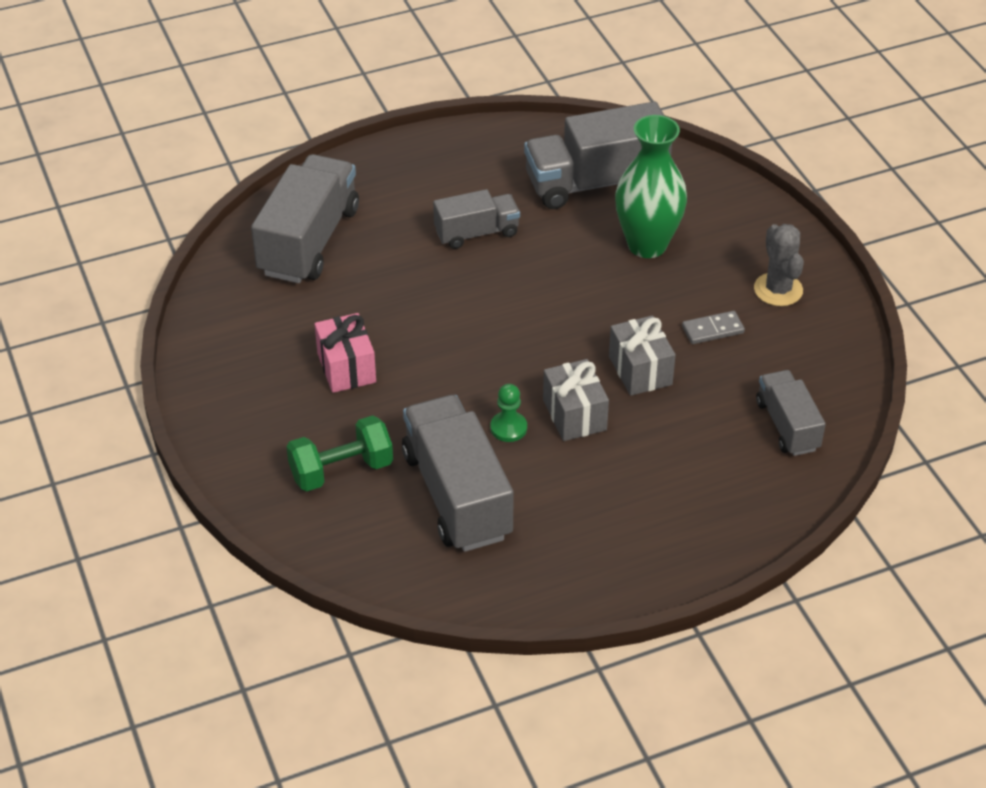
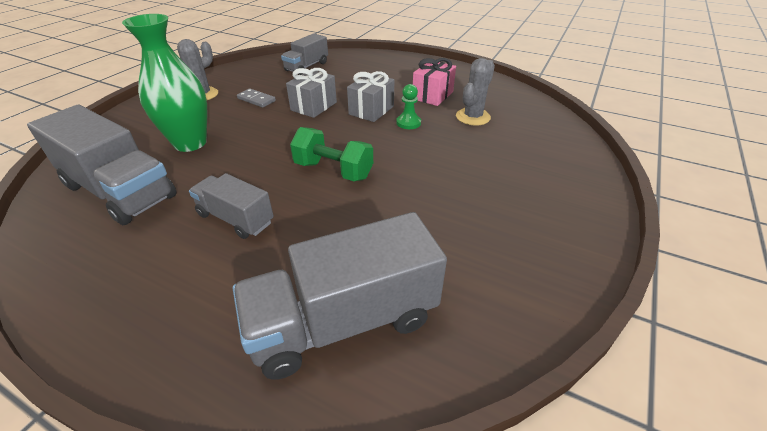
camera: 130 degrees left, 5 degrees down
green dumbbell [286,415,393,491] -> green dumbbell moved to [290,127,373,181]
pink gift [315,313,376,393] -> pink gift moved to [413,58,456,106]
grey truck [402,395,514,552] -> grey cactus [456,58,495,125]

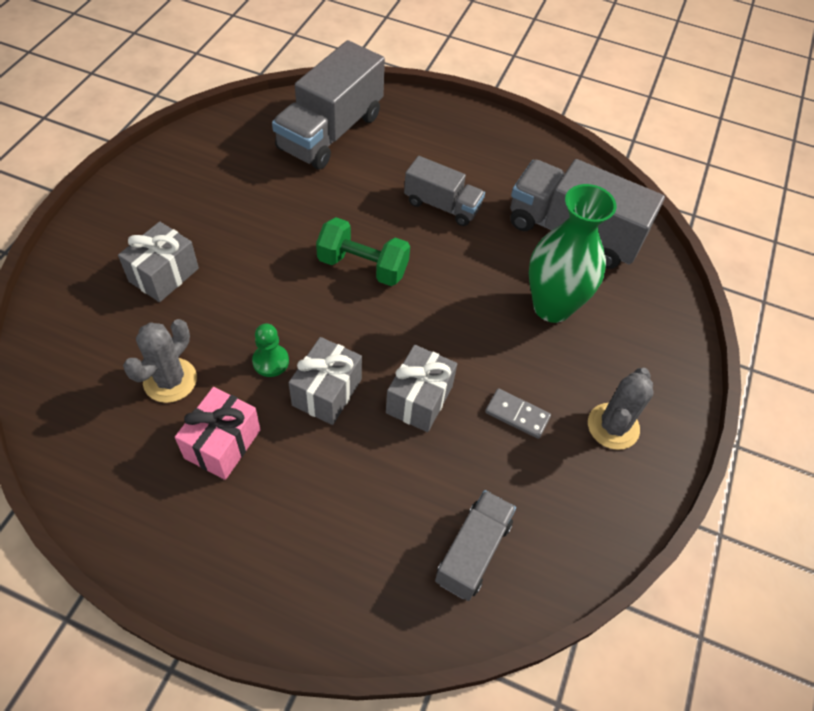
camera: 170 degrees right, 15 degrees up
grey truck [233,212,447,380] -> grey truck turned 150 degrees clockwise [272,40,385,169]
none -> grey gift [118,222,199,302]

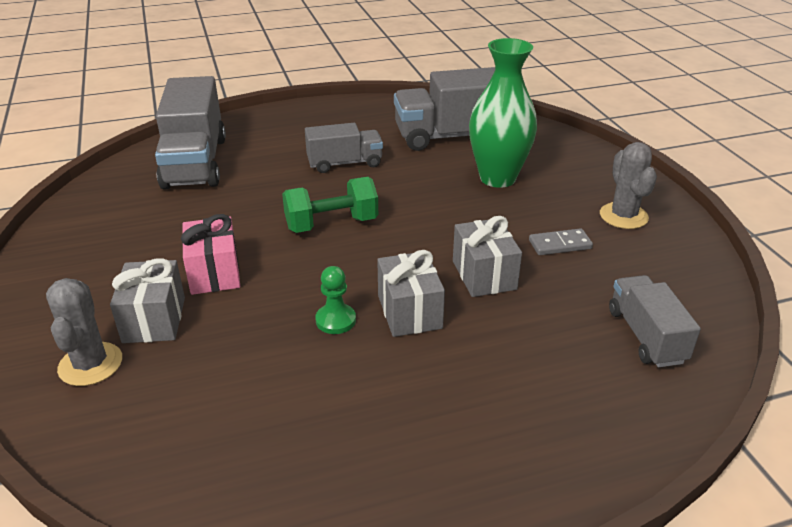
camera: 35 degrees left, 20 degrees down
grey cactus [123,319,197,403] -> grey cactus moved to [46,278,122,386]
pink gift [175,387,261,480] -> pink gift moved to [181,214,240,295]

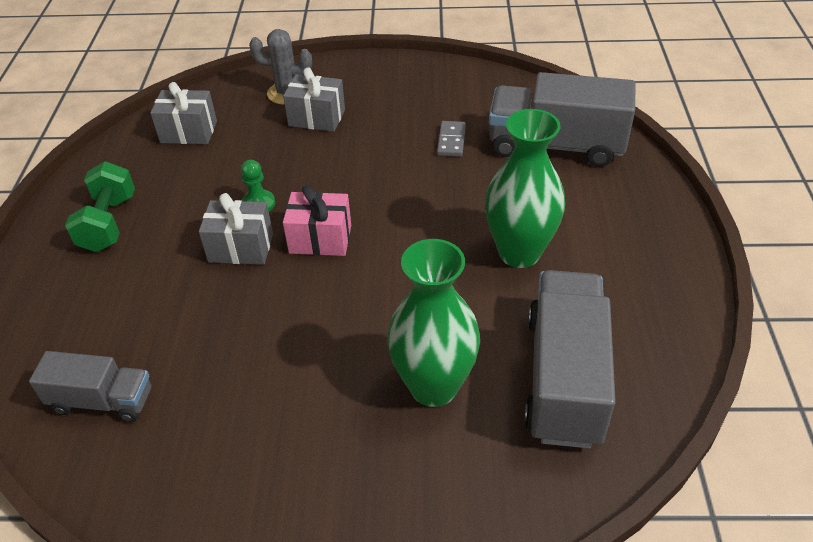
camera: 110 degrees right, 10 degrees up
pink gift [181,214,240,295] -> pink gift moved to [283,185,351,256]
green dumbbell [282,177,378,233] -> green dumbbell moved to [65,161,135,252]
grey truck [305,123,383,173] -> green vase [485,109,565,268]
grey gift [453,216,522,297] -> grey gift moved to [150,82,217,144]
grey domino [529,228,593,255] -> grey domino moved to [437,121,466,157]
grey cactus [600,142,657,229] -> none

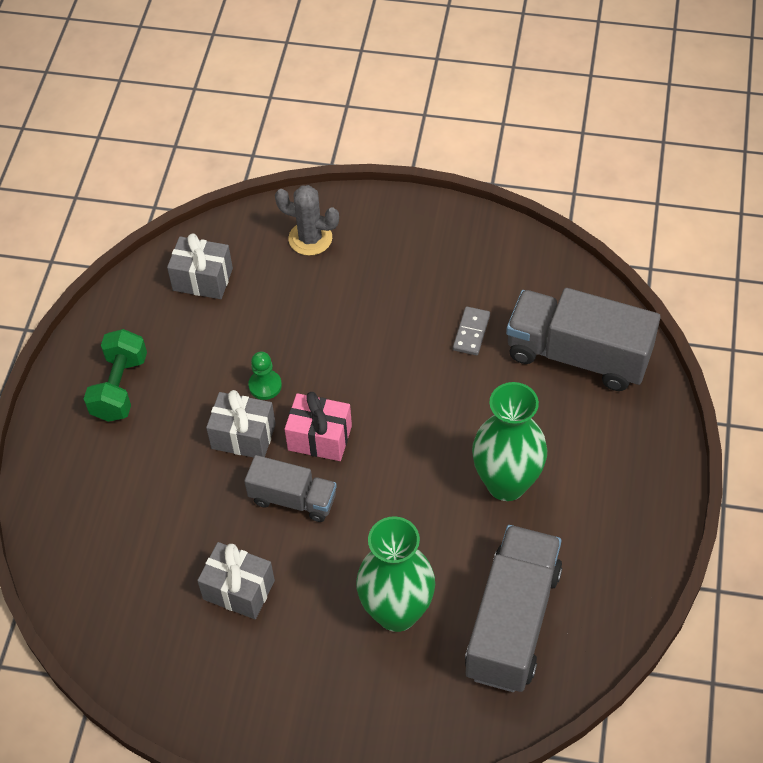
camera: 10 degrees right, 10 degrees up
grey truck [29,351,151,422] -> grey truck moved to [244,455,337,522]
grey gift [283,67,345,132] -> grey gift moved to [197,542,275,619]

